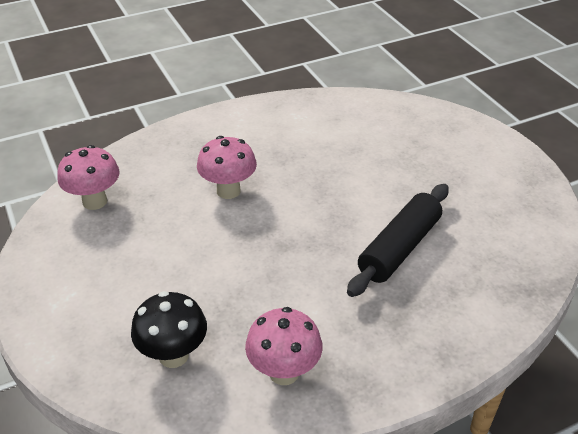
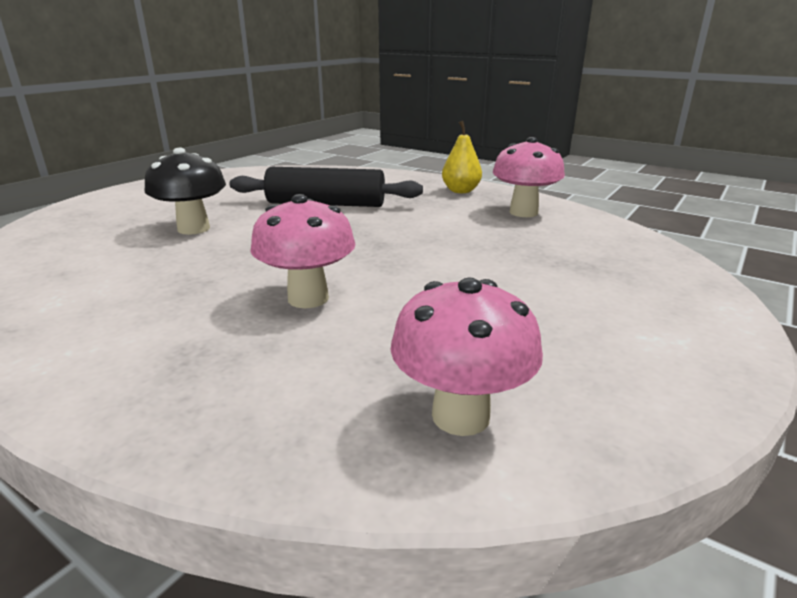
camera: 120 degrees left, 15 degrees down
black mushroom [131,291,207,368] -> black mushroom moved to [145,148,226,235]
none -> yellow pear [442,121,482,193]

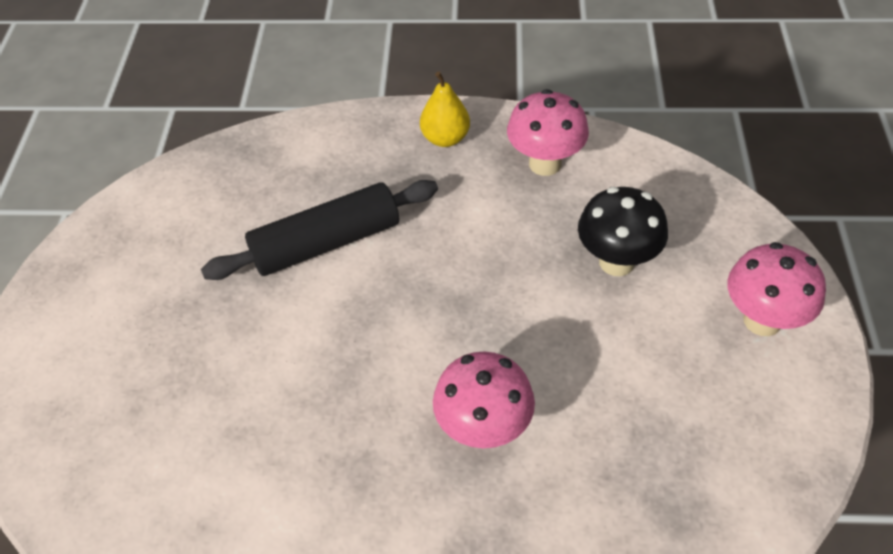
camera: 30 degrees left, 25 degrees up
black mushroom [145,148,226,235] -> black mushroom moved to [578,187,668,276]
pink mushroom [391,278,543,436] -> pink mushroom moved to [727,242,826,336]

